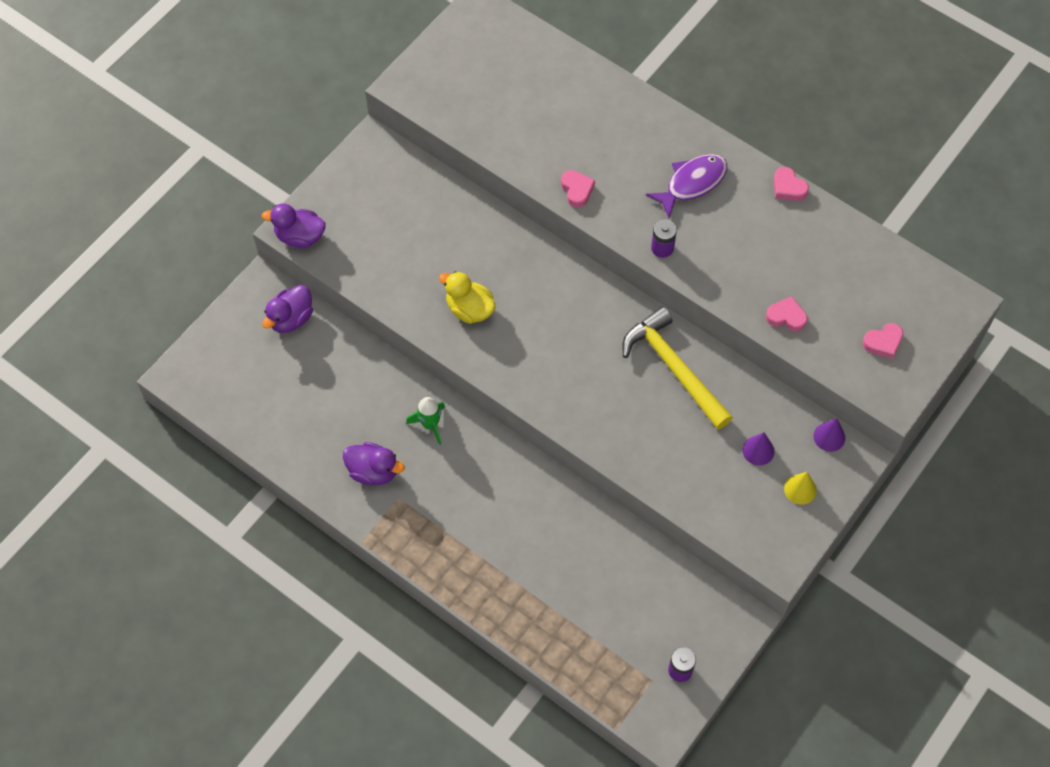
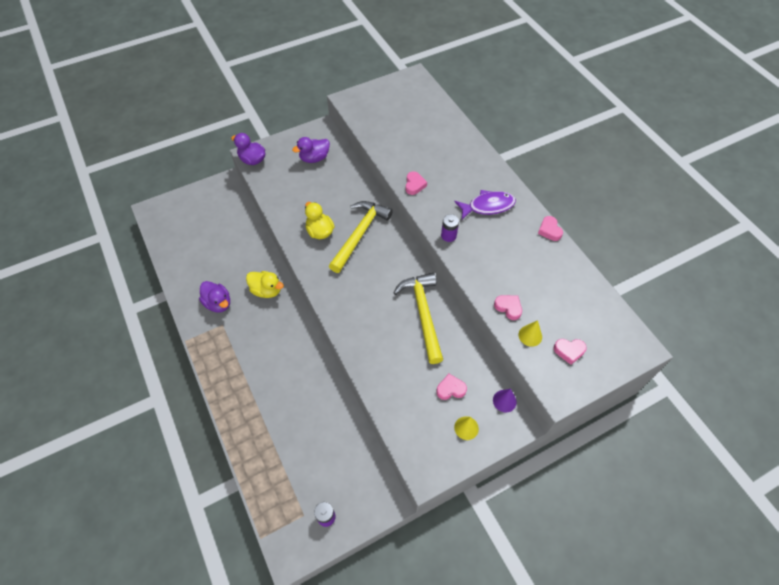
camera: 25 degrees right, 5 degrees down
purple duck [262,285,313,333] -> purple duck moved to [292,137,330,163]
green rocket [406,397,445,445] -> yellow duck [246,271,284,298]
purple cone [742,432,775,466] -> pink heart [436,374,467,400]
none -> yellow hammer [329,201,393,273]
none -> yellow cone [519,320,542,347]

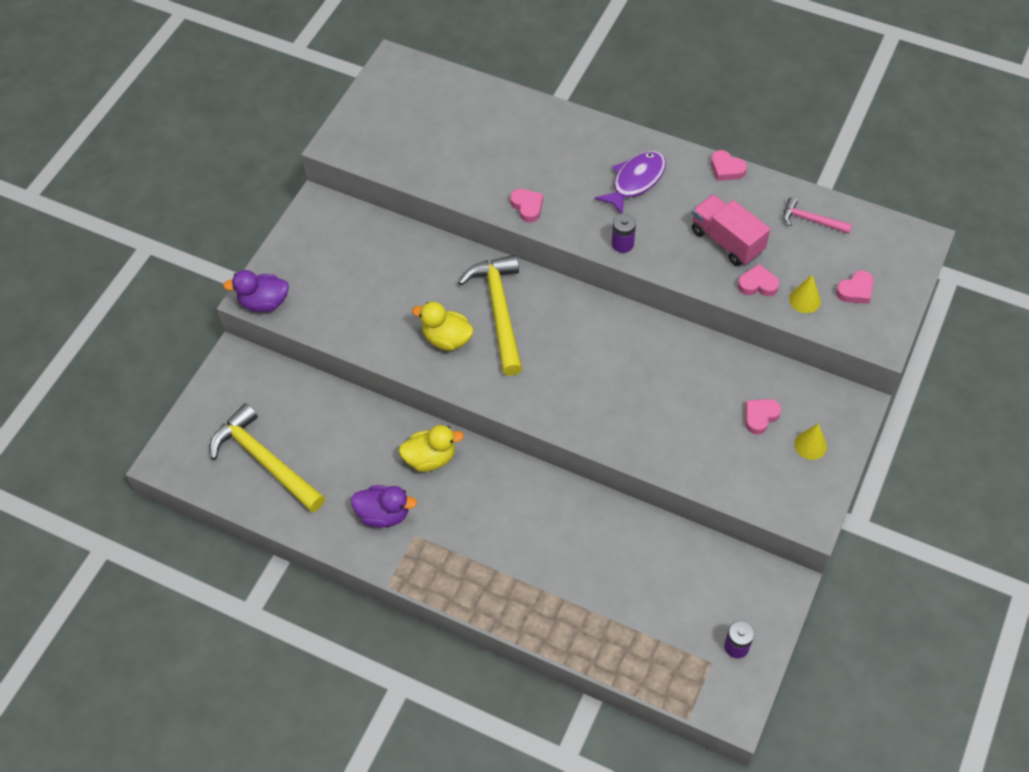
camera: 35 degrees left, 0 degrees up
purple duck [292,137,330,163] -> none
yellow hammer [393,273,443,364] -> yellow hammer moved to [210,403,325,512]
purple cone [493,389,517,413] -> none
none -> pink truck [691,194,770,266]
none -> pink hammer [783,197,852,234]

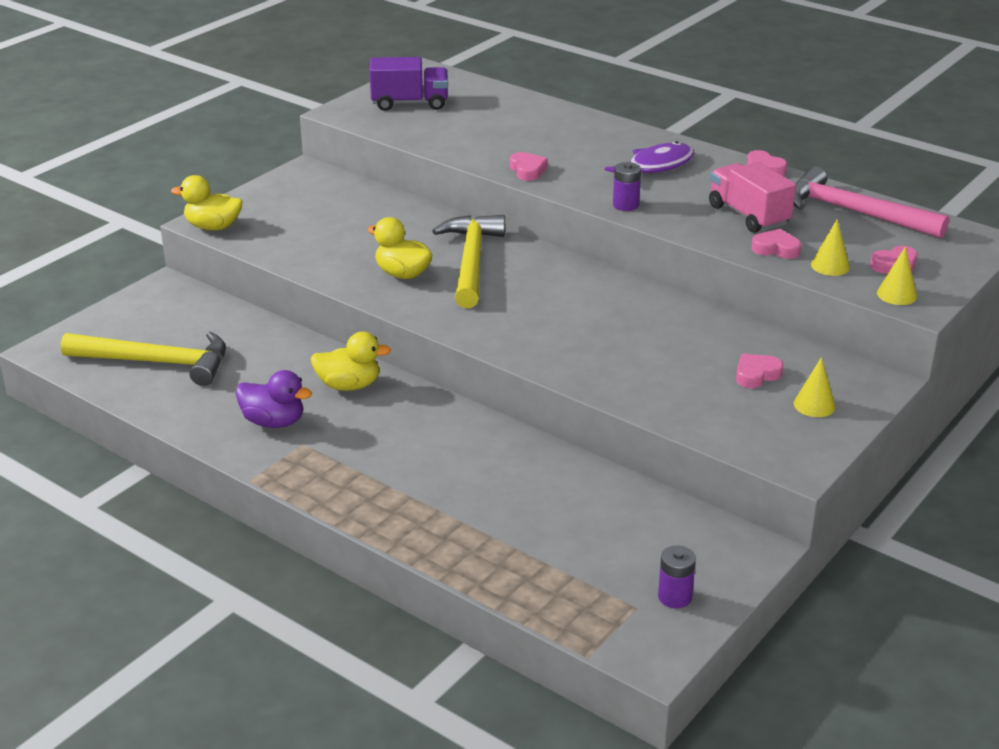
camera: 10 degrees right, 25 degrees down
yellow hammer [210,403,325,512] -> yellow hammer turned 135 degrees clockwise [61,331,226,386]
purple duck [223,270,289,312] -> yellow duck [171,175,243,230]
pink hammer [783,197,852,234] -> pink hammer [794,166,949,238], size x1.97
none -> purple truck [369,57,448,111]
none -> yellow cone [877,247,917,305]

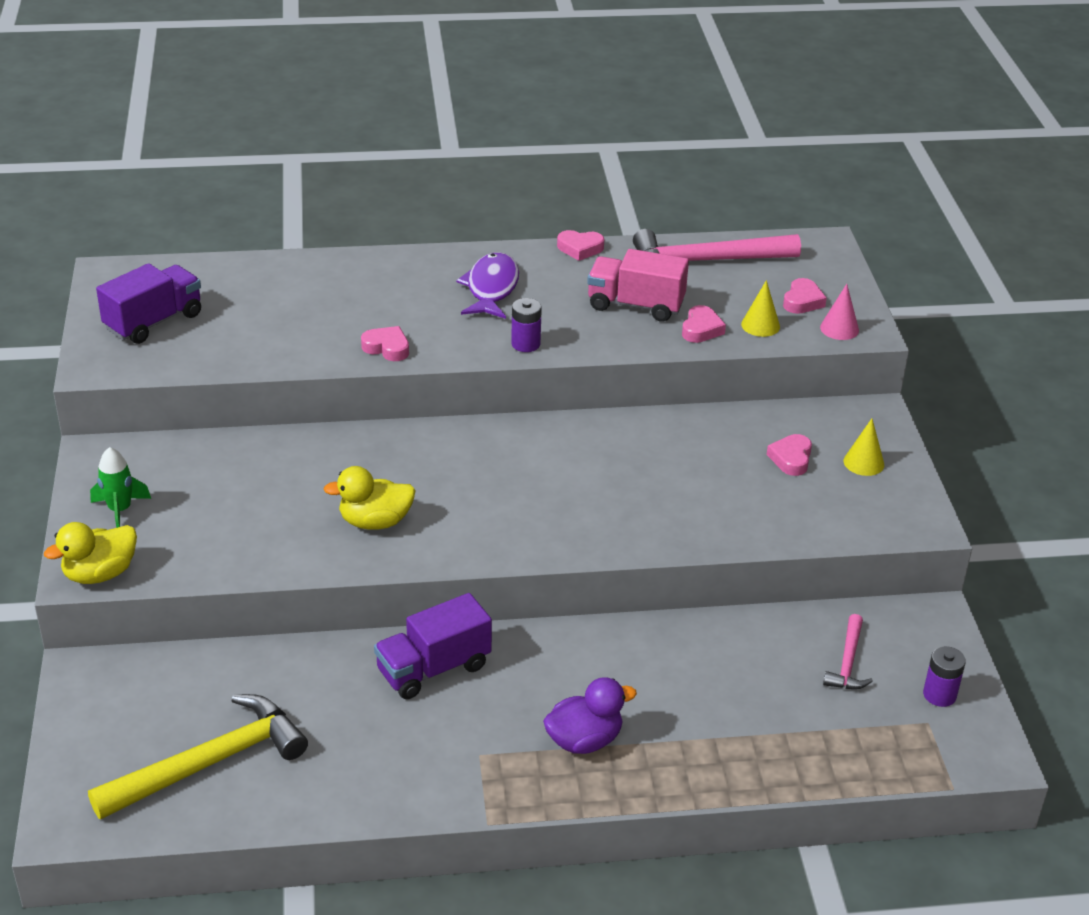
camera: 45 degrees left, 5 degrees up
purple duck [236,370,312,428] -> purple duck moved to [543,677,637,754]
yellow duck [311,332,391,391] -> purple truck [374,593,492,699]
yellow hammer [432,215,505,308] -> none
pink heart [751,229,801,259] -> pink heart turned 135 degrees clockwise [682,305,726,343]
yellow cone [877,247,917,305] -> pink cone [820,284,859,340]
none -> green rocket [90,447,151,528]
none -> pink hammer [823,614,873,689]

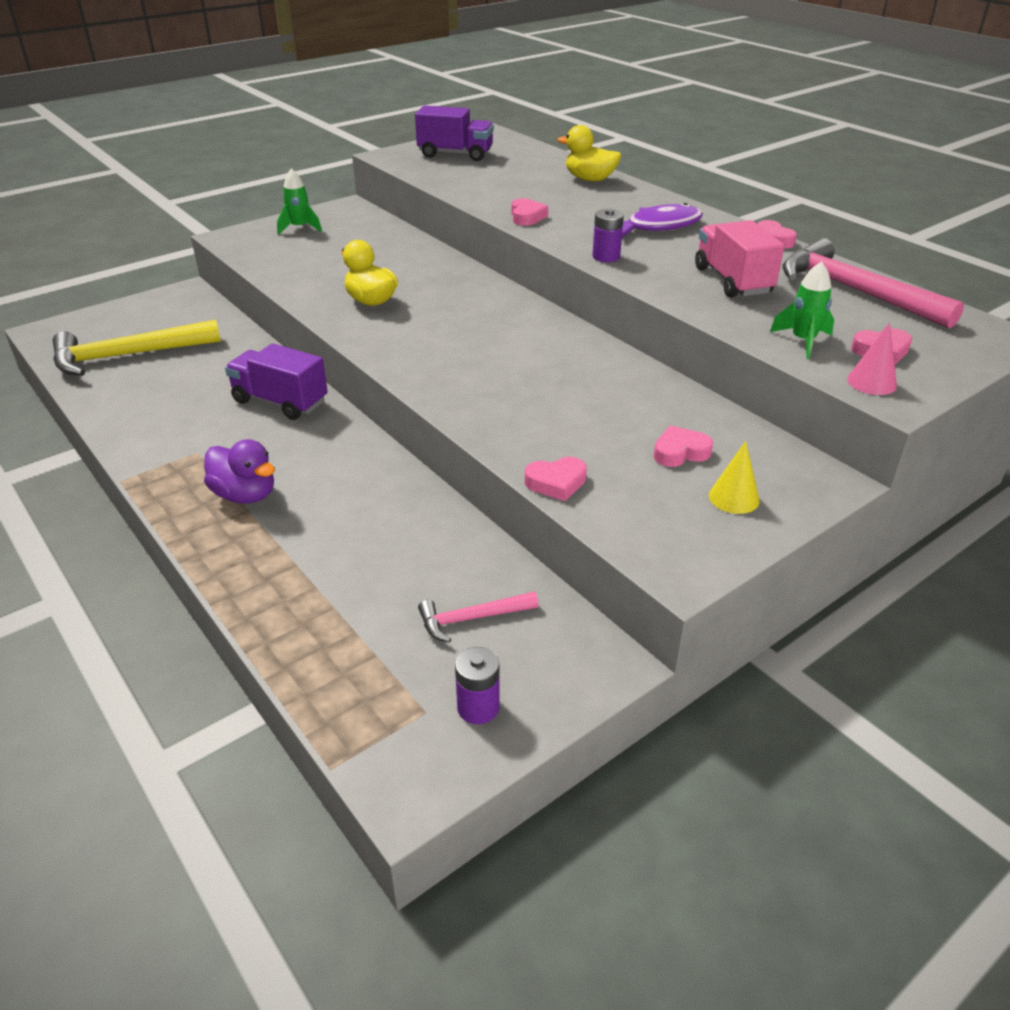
camera: 60 degrees right, 0 degrees up
yellow duck [44,522,137,584] -> yellow duck moved to [558,125,621,181]
yellow hammer [88,694,308,820] -> yellow hammer turned 135 degrees clockwise [53,320,221,376]
pink heart [682,305,726,343] -> pink heart moved to [525,457,587,501]
yellow cone [741,280,780,337] -> green rocket [770,262,834,359]

